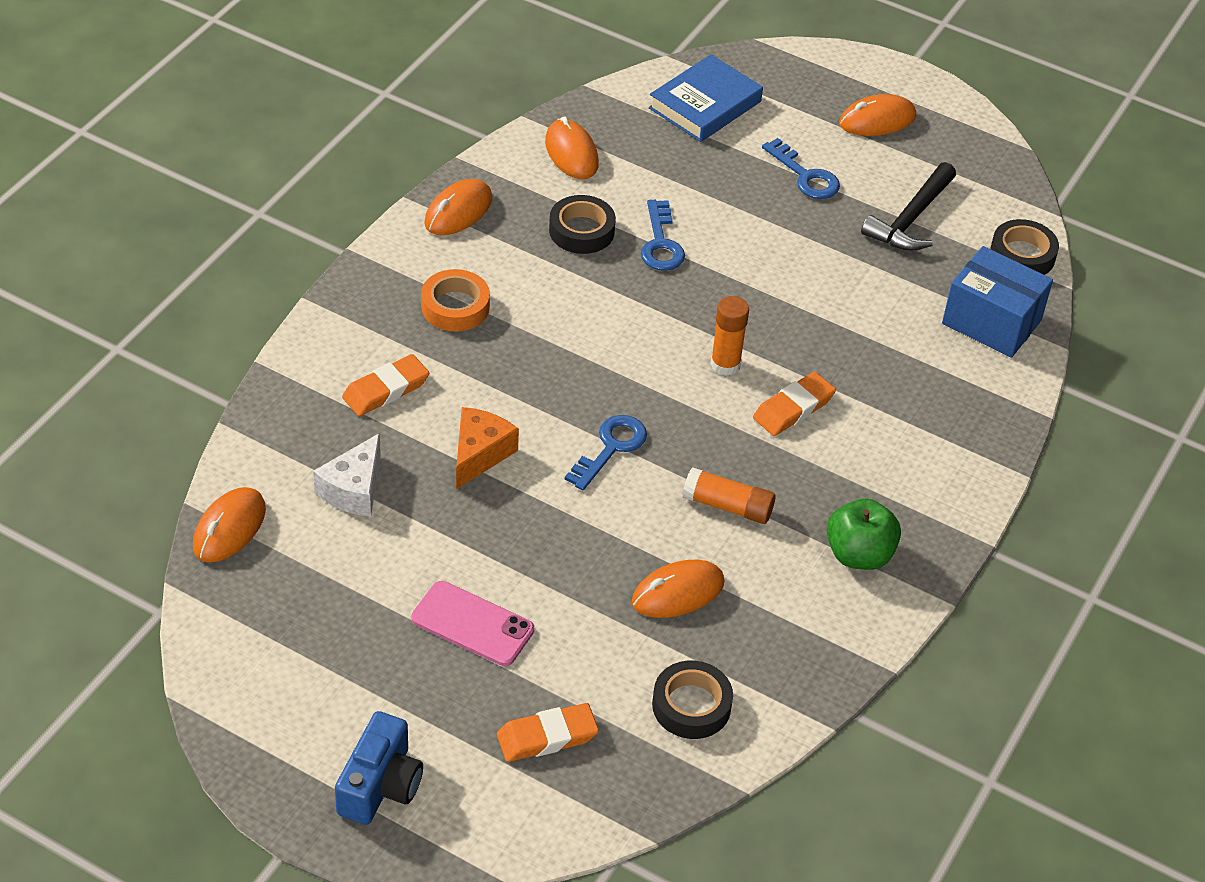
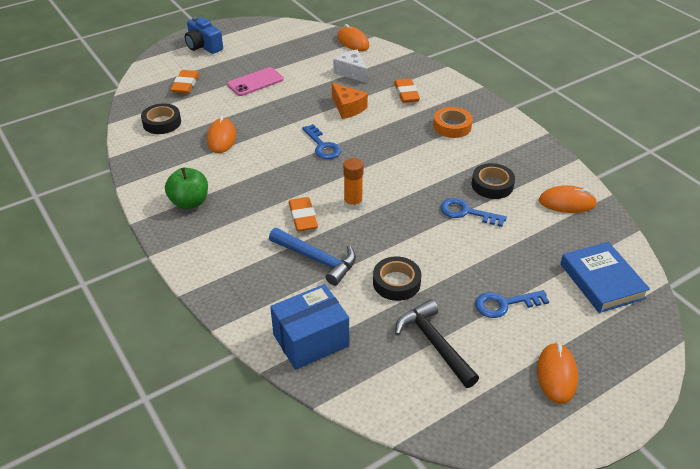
camera: 120 degrees right, 5 degrees down
orange mouse [424,179,492,235] -> none
orange glue stick [683,467,775,524] -> none
black tape [990,219,1059,275] -> black tape moved to [373,256,421,301]
none -> blue hammer [269,228,356,286]

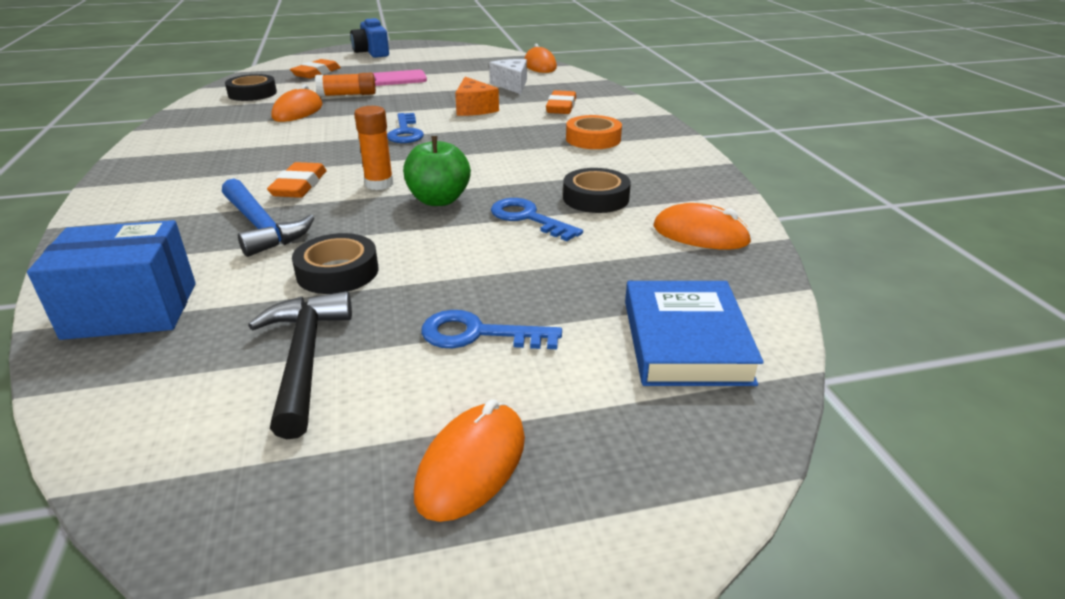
camera: 20 degrees right, 10 degrees down
green apple [165,167,208,209] -> green apple moved to [403,136,471,206]
none -> orange glue stick [315,73,376,97]

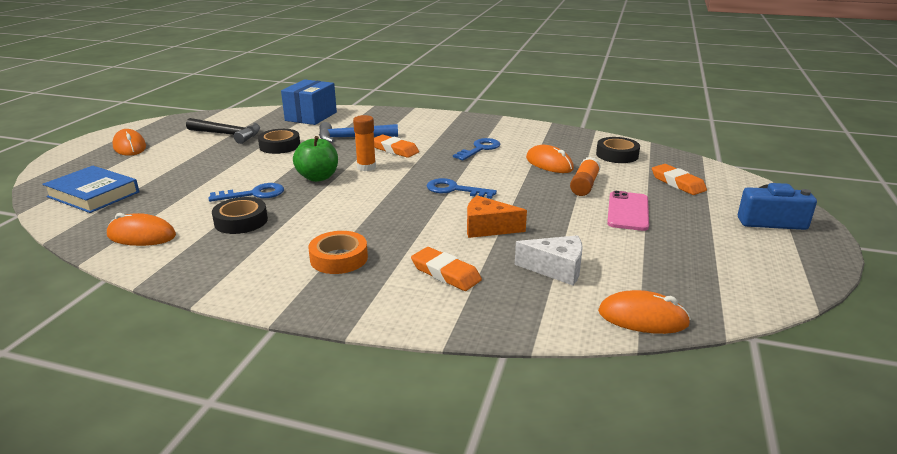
camera: 120 degrees right, 5 degrees down
blue key [421,310,562,349] -> blue key moved to [453,138,500,161]
orange mouse [654,203,752,250] -> orange mouse turned 45 degrees clockwise [107,213,176,246]

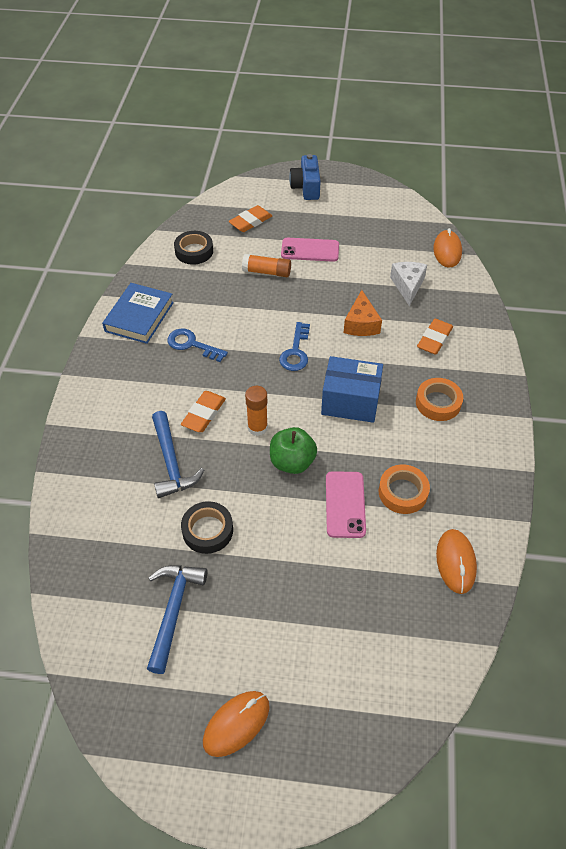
camera: 100 degrees left, 25 degrees up
blue book [42,166,139,213] -> blue book moved to [102,283,174,344]
black hammer [186,118,260,144] -> blue hammer [147,565,208,674]
blue key [208,183,284,202] -> pink phone [326,471,366,538]
black tape [212,197,268,234] -> orange tape [379,464,430,514]
blue box [281,79,337,125] -> blue box moved to [321,356,383,423]
orange mouse [526,145,574,173] -> none

